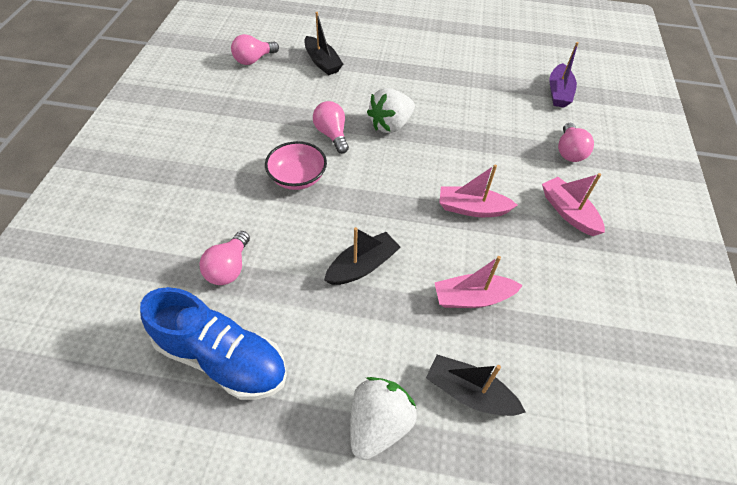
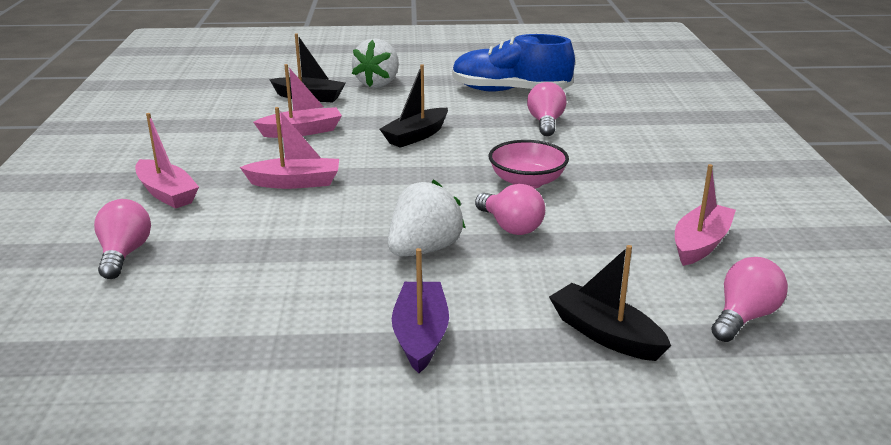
camera: 170 degrees right, 25 degrees down
purple boat [549,42,579,108] -> purple boat moved to [392,248,449,373]
none -> pink boat [675,164,736,266]

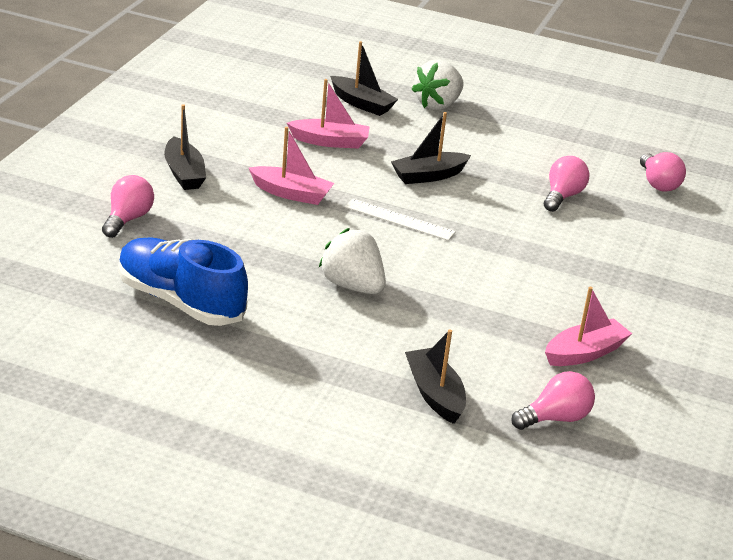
camera: 20 degrees right, 5 degrees up
pink boat [135,113,199,209] -> black boat [164,104,206,190]
white strawberry [388,180,465,257] -> white strawberry turned 105 degrees counterclockwise [319,228,386,294]
purple boat [392,248,449,373] -> none
blue shoe [452,34,575,92] -> blue shoe moved to [118,237,248,326]
pink light bulb [475,184,545,235] -> pink light bulb moved to [640,152,686,192]
pink bowl [489,140,569,189] -> none
none -> white ruler [344,198,456,241]

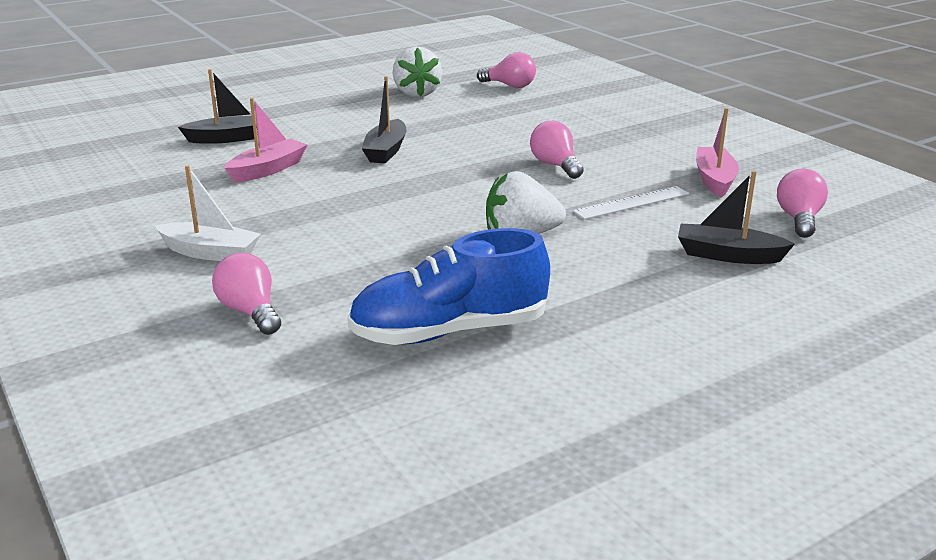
camera: 50 degrees left, 5 degrees down
black boat [164,104,206,190] -> white boat [155,165,261,261]
pink boat [249,127,334,205] -> none
white ruler [344,198,456,241] -> white ruler moved to [573,186,689,219]
white strawberry [411,60,464,110] -> white strawberry moved to [393,47,442,97]
pink light bulb [544,156,589,212] -> pink light bulb moved to [530,121,584,179]

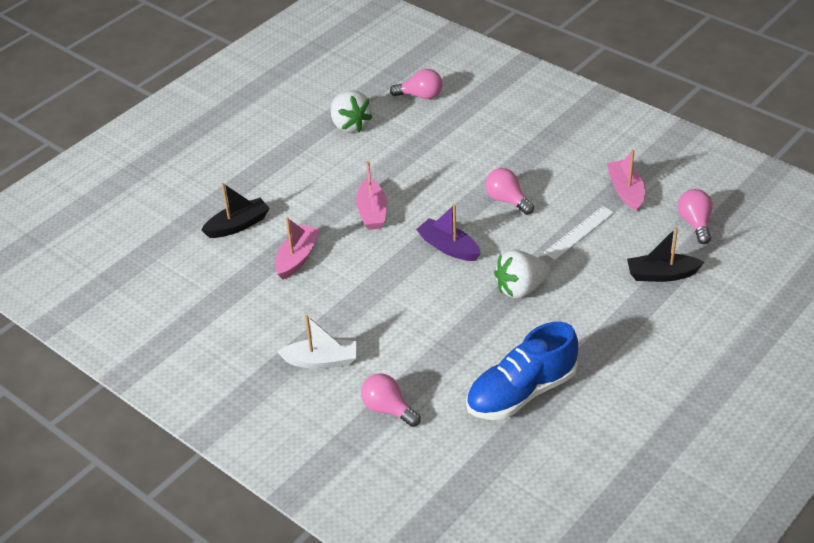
camera: 15 degrees left, 15 degrees up
black boat [362,76,407,163] -> pink boat [356,161,387,230]
none -> purple boat [416,204,481,261]

